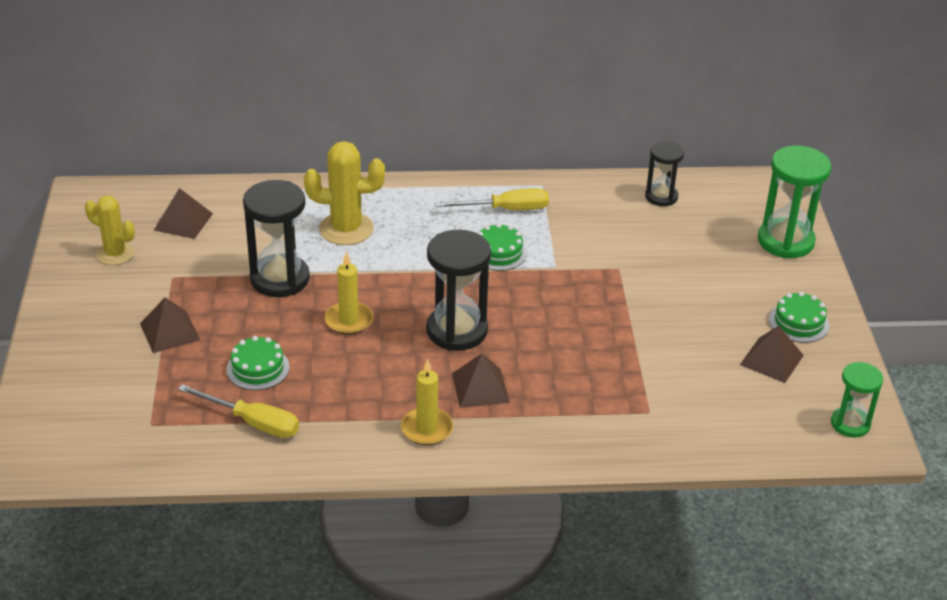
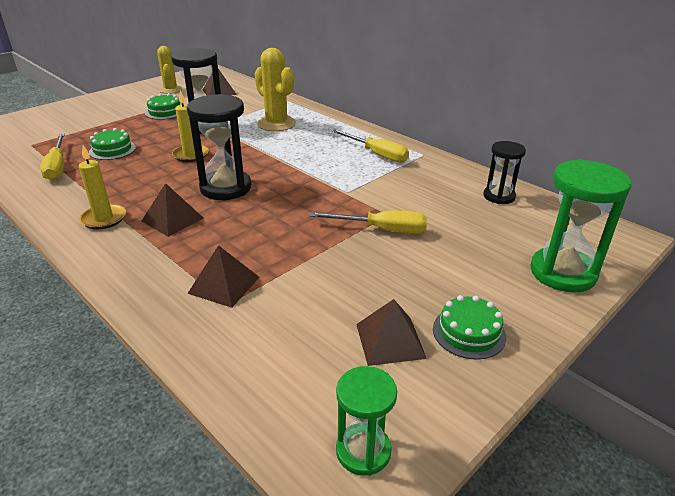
camera: 50 degrees right, 5 degrees down
brown pyramid [140,297,200,353] -> brown pyramid moved to [187,245,260,308]
green cake [478,223,527,271] -> green cake moved to [145,93,181,120]
none -> yellow screwdriver [309,211,427,234]

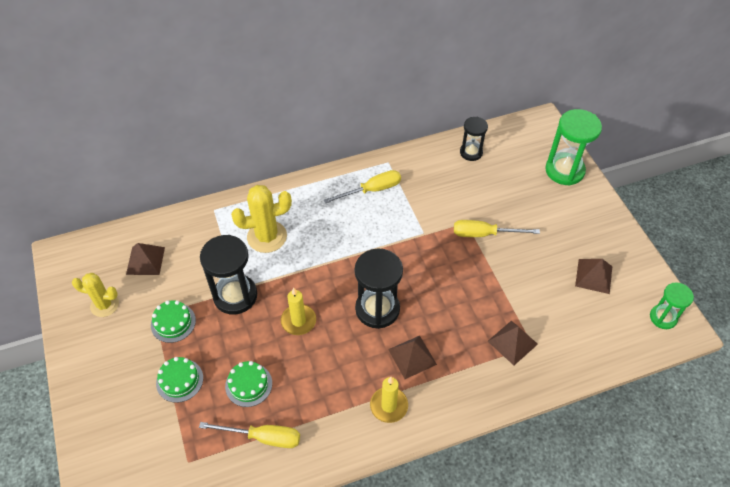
camera: 65 degrees left, 20 degrees up
yellow screwdriver [309,211,427,234] -> yellow screwdriver turned 120 degrees counterclockwise [454,220,540,237]
green cake [433,295,506,359] -> green cake moved to [156,357,203,403]

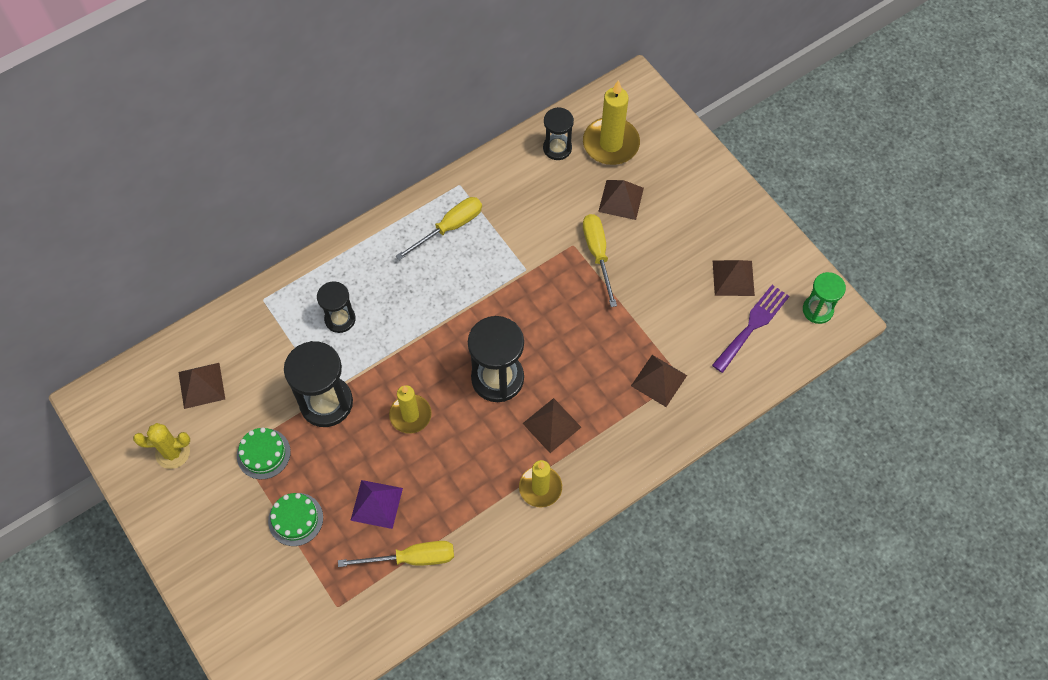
camera: 15 degrees left, 10 degrees up
green cake [225,361,272,407] -> purple pyramid [350,480,403,529]
yellow cactus [231,185,292,253] -> black hourglass [317,281,356,333]
yellow screwdriver [454,220,540,237] -> yellow screwdriver turned 90 degrees clockwise [583,214,617,307]
green hourglass [545,109,602,186] -> none
none -> yellow candle [583,80,640,165]
none -> brown pyramid [598,180,644,220]
none -> purple fork [712,285,789,373]

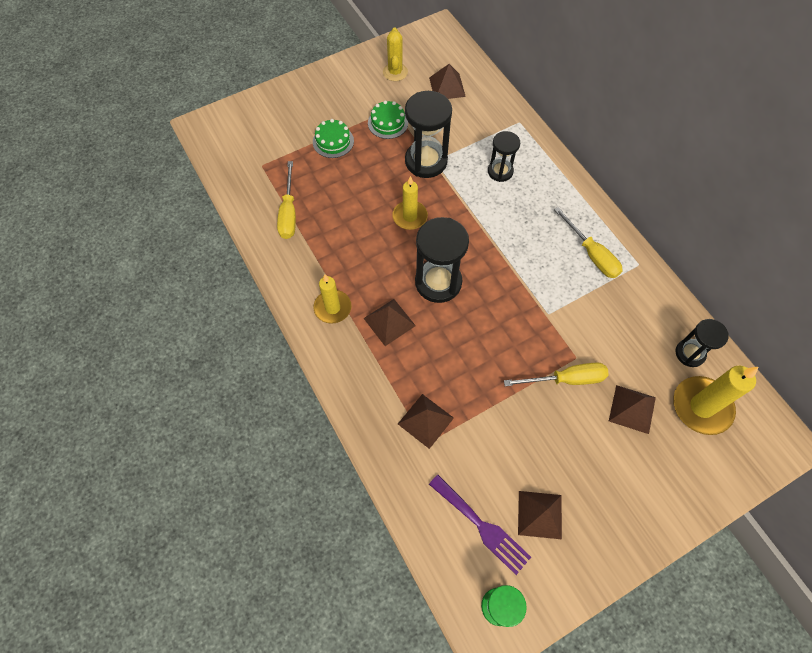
camera: 95 degrees right, 0 degrees up
purple pyramid [350,480,403,529] -> none

